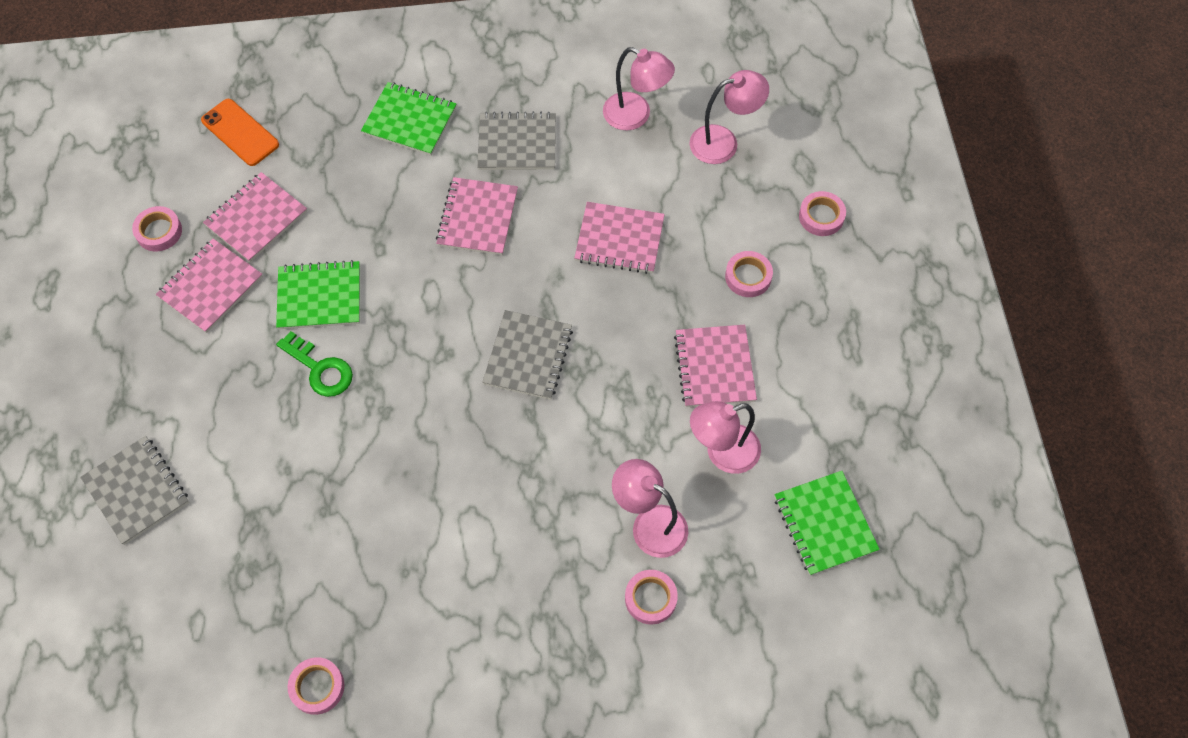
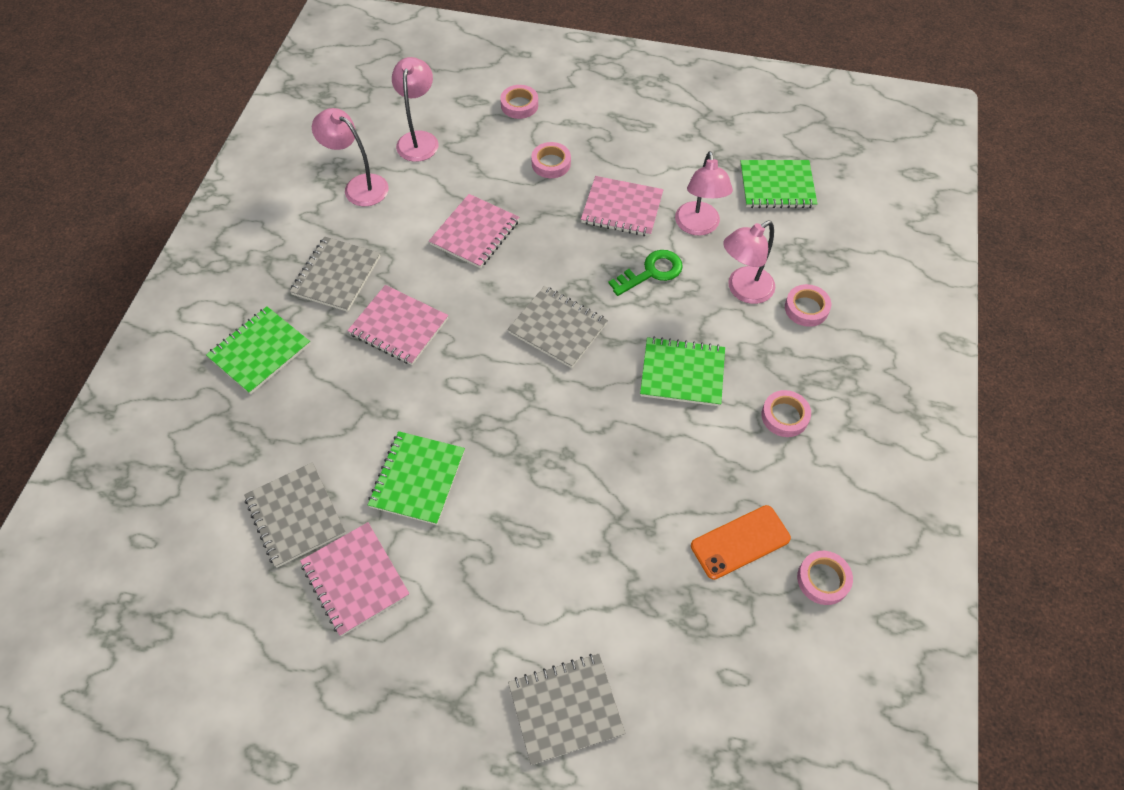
camera: 70 degrees left, 5 degrees down
pink tape [132,206,182,251] -> pink tape moved to [761,390,811,437]
orange phone [201,99,279,166] -> orange phone moved to [691,505,791,580]
pink notebook [203,172,307,262] -> grey notebook [244,462,346,568]
green key [276,331,353,397] -> green key moved to [609,250,683,296]
pink lamp [603,47,675,131] -> pink lamp turned 105 degrees counterclockwise [312,108,389,206]
none -> green notebook [640,337,725,406]

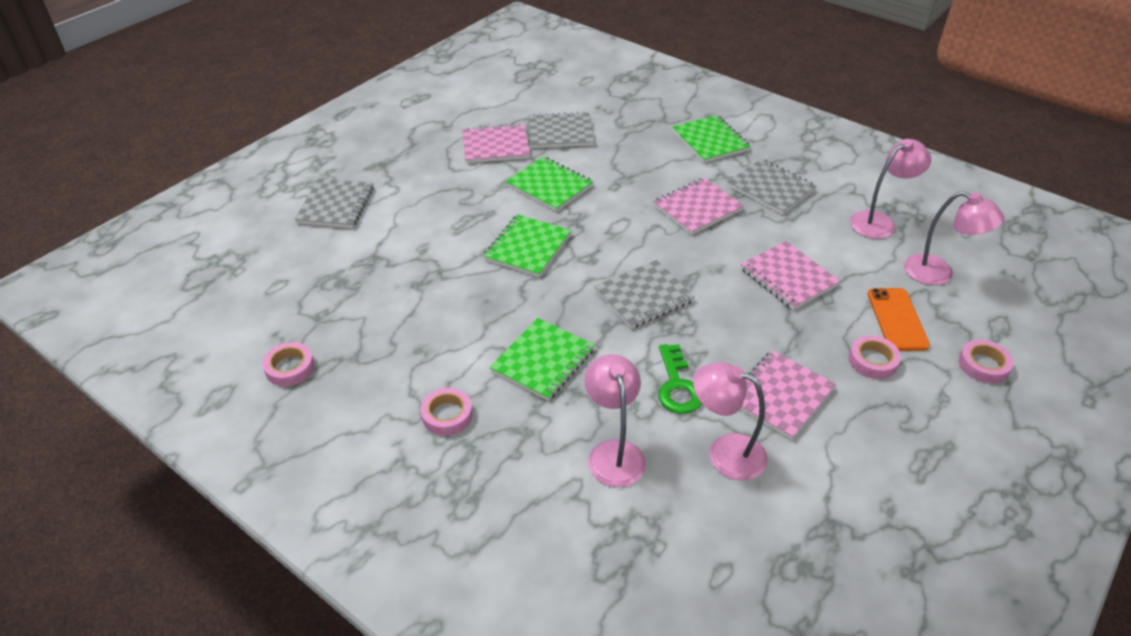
camera: 115 degrees right, 15 degrees down
orange phone [691,505,791,580] -> orange phone moved to [868,288,930,351]
green notebook [740,160,817,208] -> green notebook moved to [484,214,571,277]
pink tape [785,284,831,327] -> none

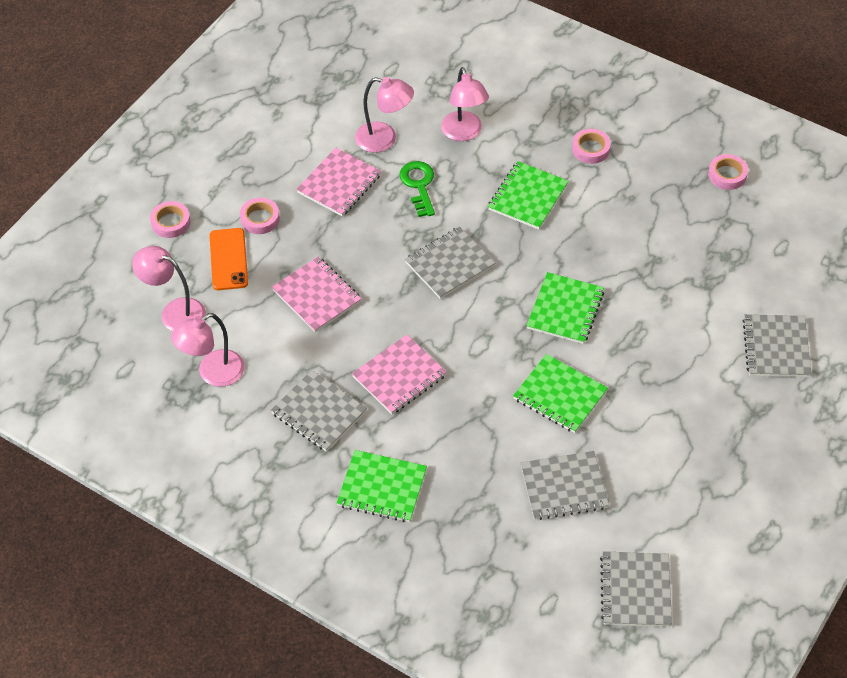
camera: 175 degrees right, 10 degrees up
pink notebook [462,124,530,163] -> none
green notebook [672,115,751,163] -> green notebook turned 45 degrees counterclockwise [337,450,427,522]
none -> grey notebook [600,551,672,627]

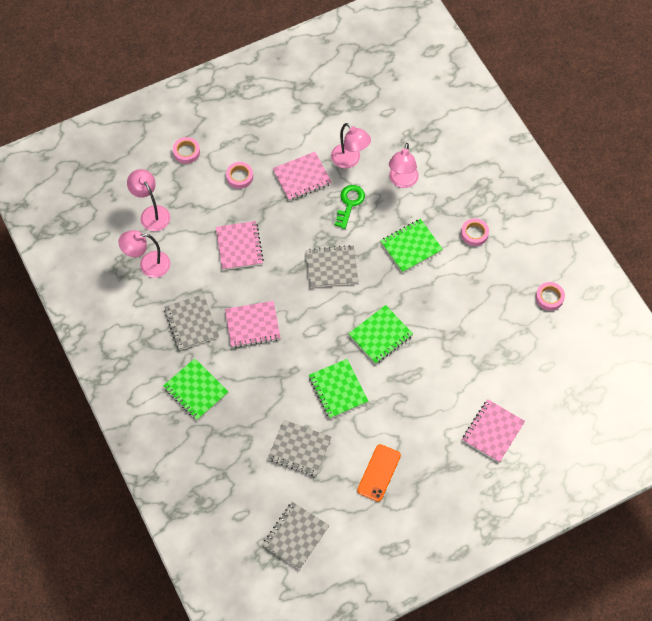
camera: 30 degrees right, 10 degrees up
orange phone [209,228,248,290] -> orange phone moved to [357,444,401,502]
grey notebook [742,314,812,377] -> pink notebook [462,399,525,463]

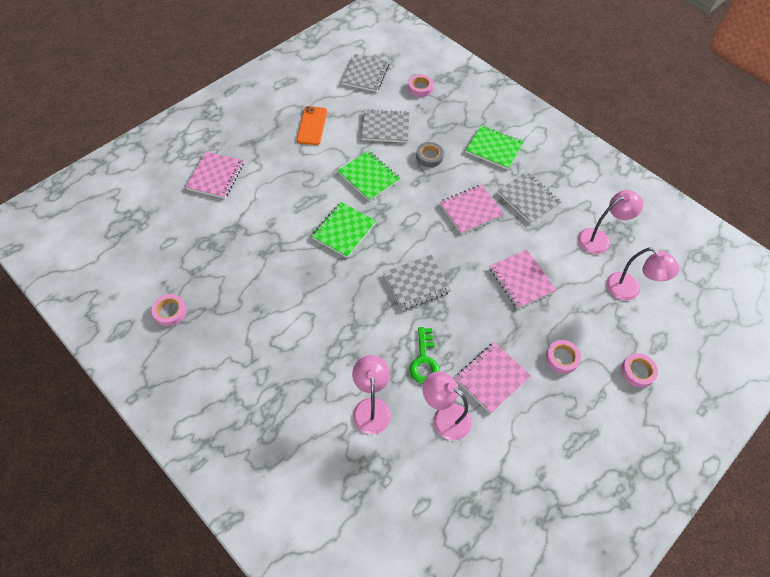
camera: 160 degrees right, 5 degrees down
green notebook [381,219,443,273] -> none
pink tape [461,218,489,246] -> pink tape moved to [408,74,434,97]
none -> grey tape [416,142,444,167]

